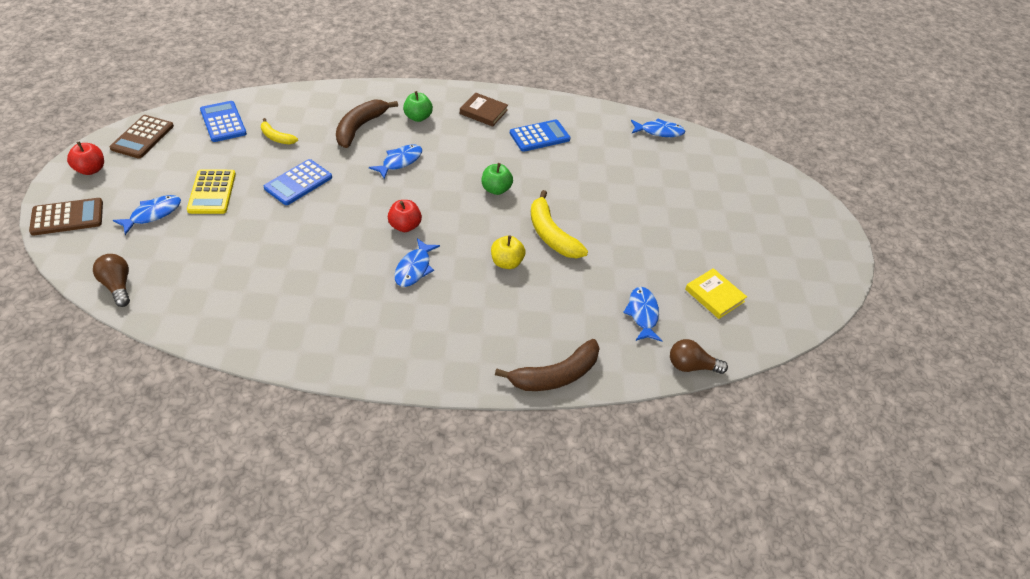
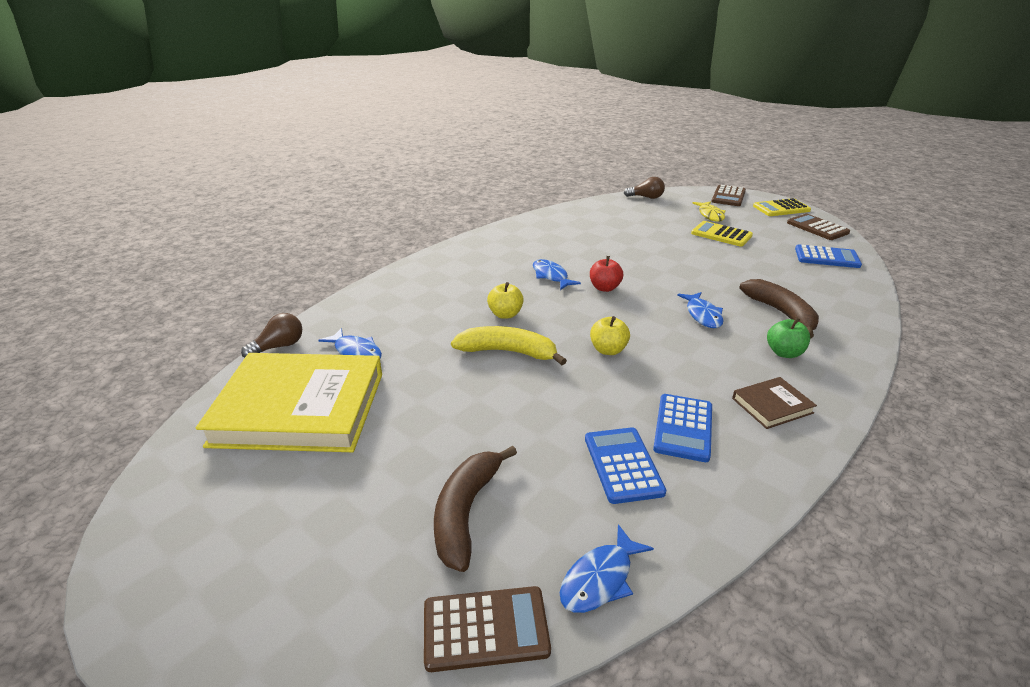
camera: 135 degrees right, 15 degrees down
red apple [67,141,104,175] -> yellow calculator [753,198,811,216]
blue fish [113,195,181,235] -> yellow fish [692,201,726,222]
yellow banana [261,118,298,144] -> none
blue calculator [264,159,332,205] -> blue calculator moved to [585,427,666,504]
green apple [482,163,513,195] -> yellow apple [590,316,630,355]
brown banana [495,339,600,391] -> brown banana moved to [434,446,517,572]
yellow book [685,268,747,319] -> yellow book [196,353,382,452], size x2.36
none -> brown calculator [424,586,551,672]

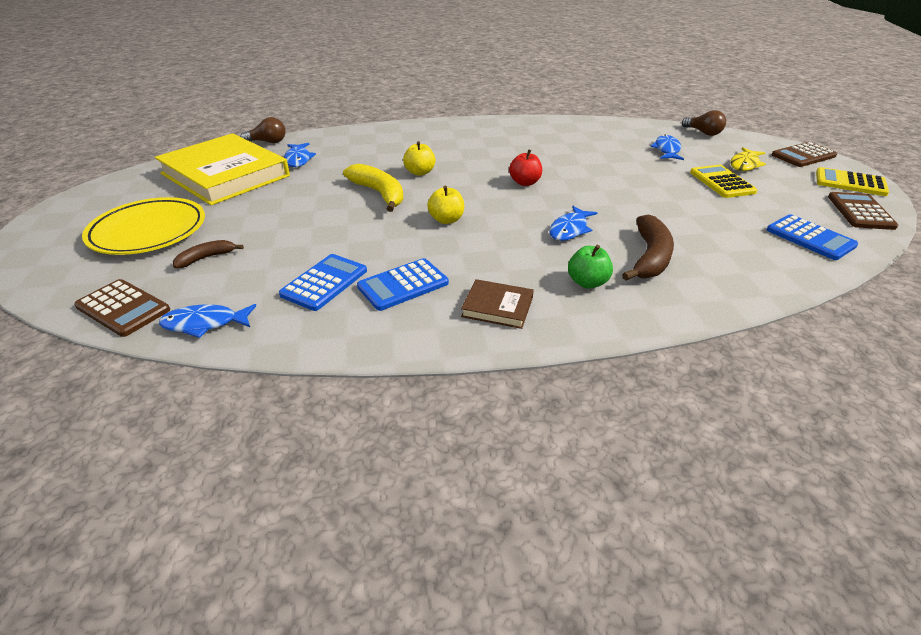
camera: 40 degrees right, 5 degrees up
brown banana [434,446,517,572] -> brown banana [173,240,244,268], size x0.56
blue fish [533,259,581,290] -> blue fish moved to [650,135,684,160]
none -> yellow plate [82,197,205,255]

